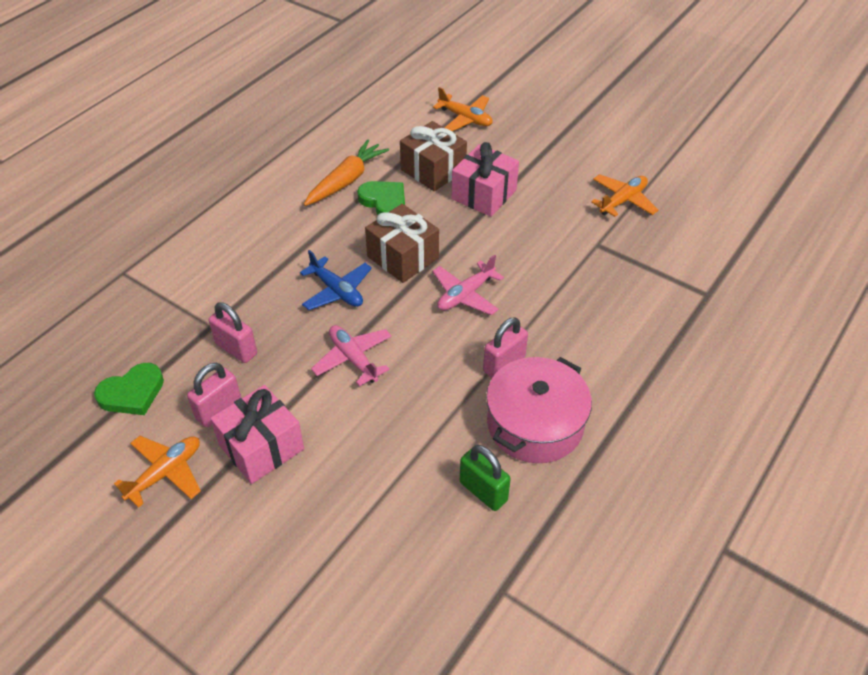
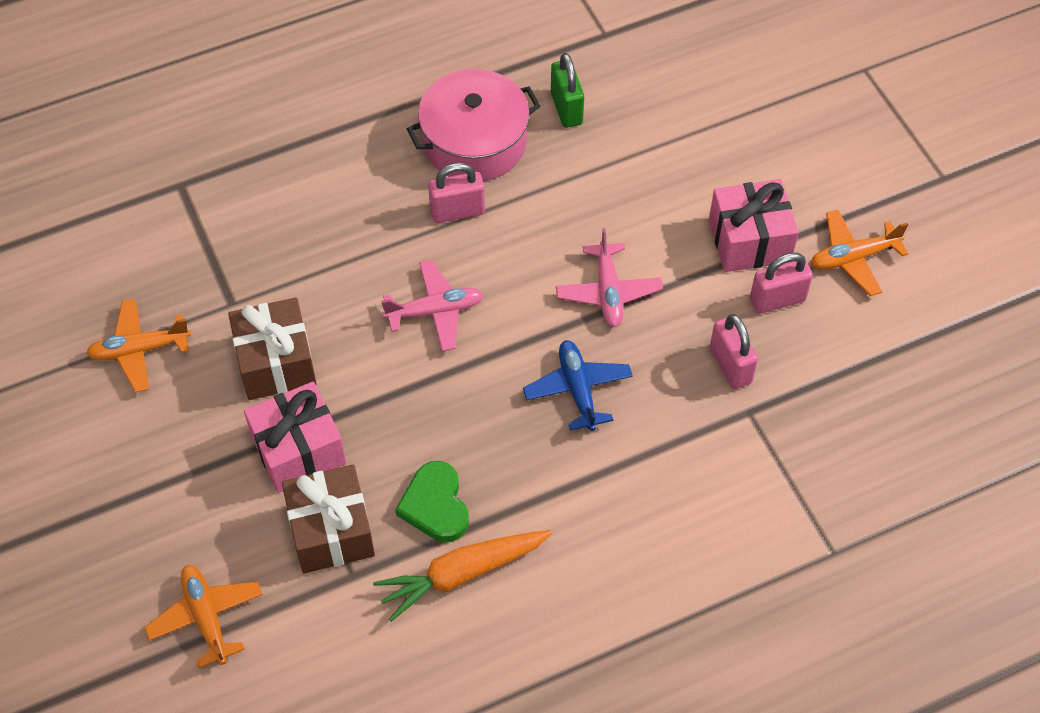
camera: 150 degrees left, 10 degrees up
green heart [94,363,164,415] -> none
brown gift [365,204,439,283] -> brown gift moved to [228,298,317,400]

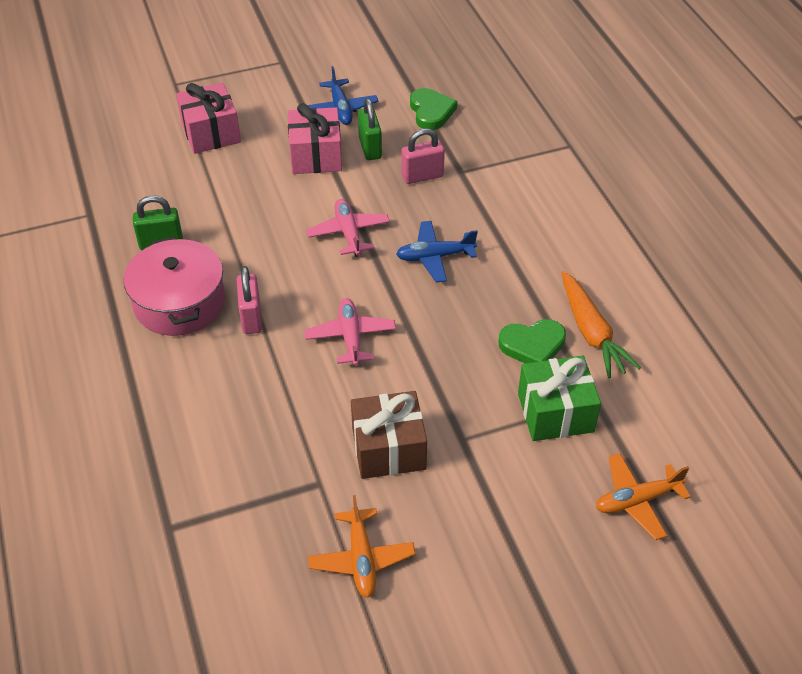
camera: 85 degrees left, 10 degrees down
pink gift [244,382,346,493] -> pink gift moved to [176,83,241,154]
brown gift [282,465,375,573] -> green gift [518,356,601,441]
pink plane [556,228,663,327] -> pink plane turned 105 degrees counterclockwise [306,199,390,257]
pink padlock [750,253,813,314] -> green padlock [358,98,382,160]
orange plane [811,210,908,296] -> blue plane [307,66,378,125]
none -> green heart [410,88,457,130]

